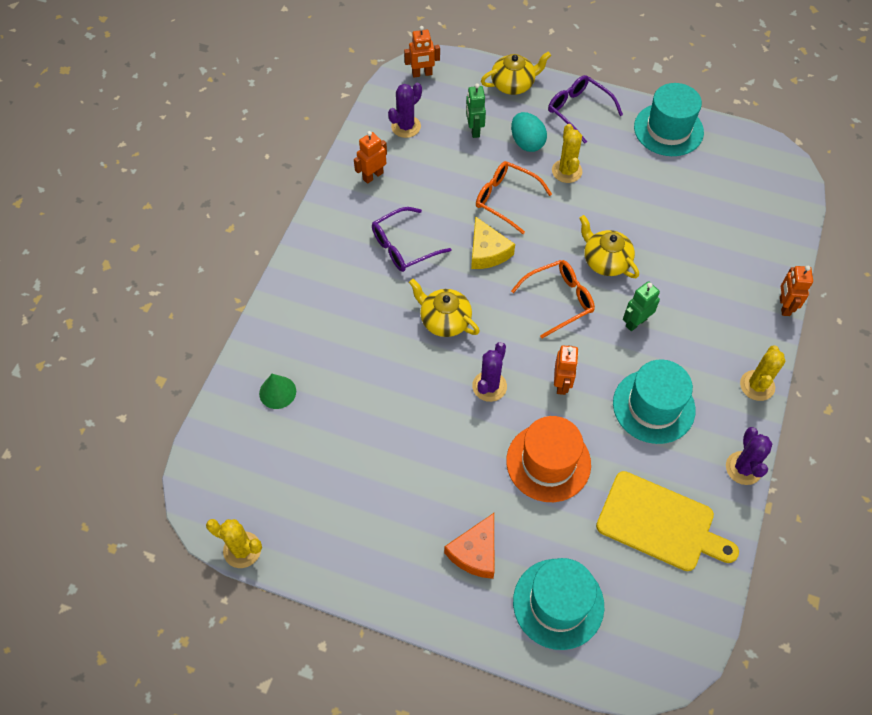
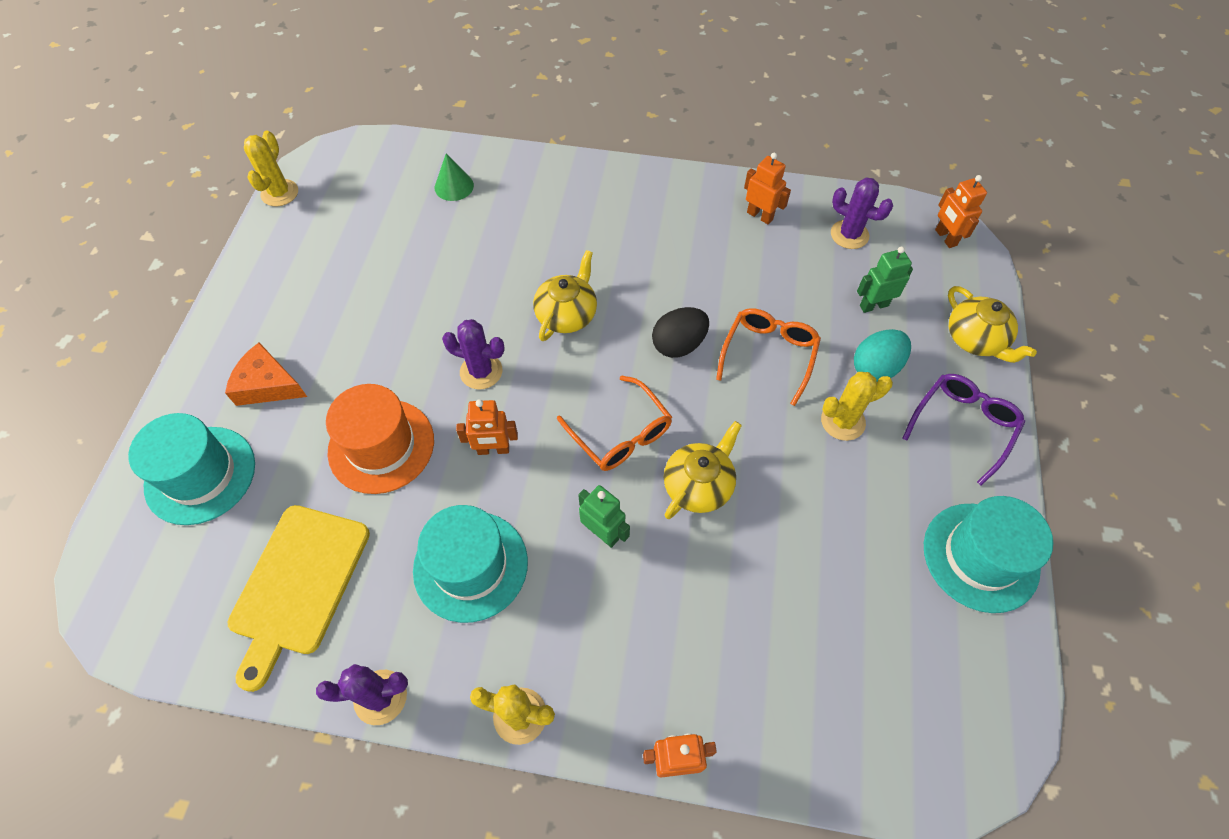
camera: 80 degrees right, 0 degrees up
purple glasses [372,207,452,272] -> none
yellow cheese [471,216,515,269] -> black egg [652,307,709,358]

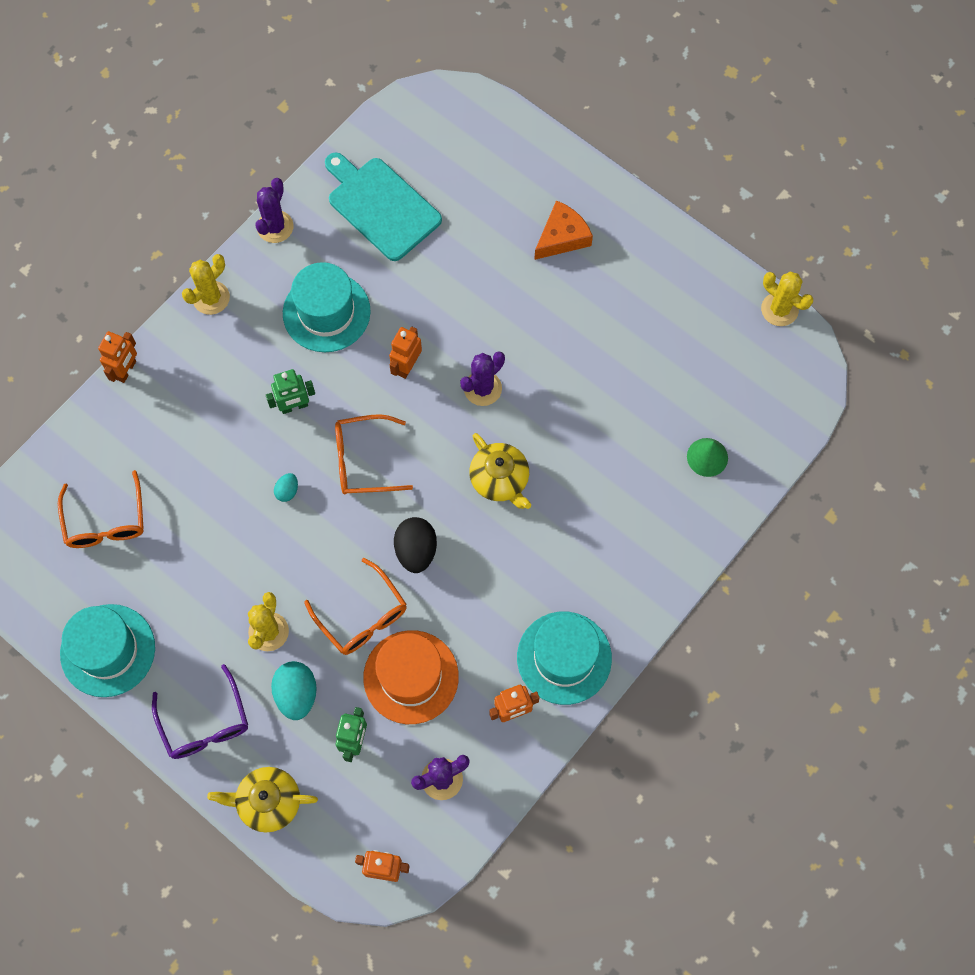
camera: 120 degrees right, 10 degrees up
turquoise hat [128,413,255,525] -> turquoise hat moved to [517,612,612,705]
yellow cutting board [228,505,370,692] -> turquoise cutting board [325,152,442,261]
orange hat [326,384,434,494] -> orange hat moved to [363,630,459,724]
yellow teapot [664,421,742,519] -> turquoise egg [274,473,298,502]
none -> orange glasses [58,470,144,548]

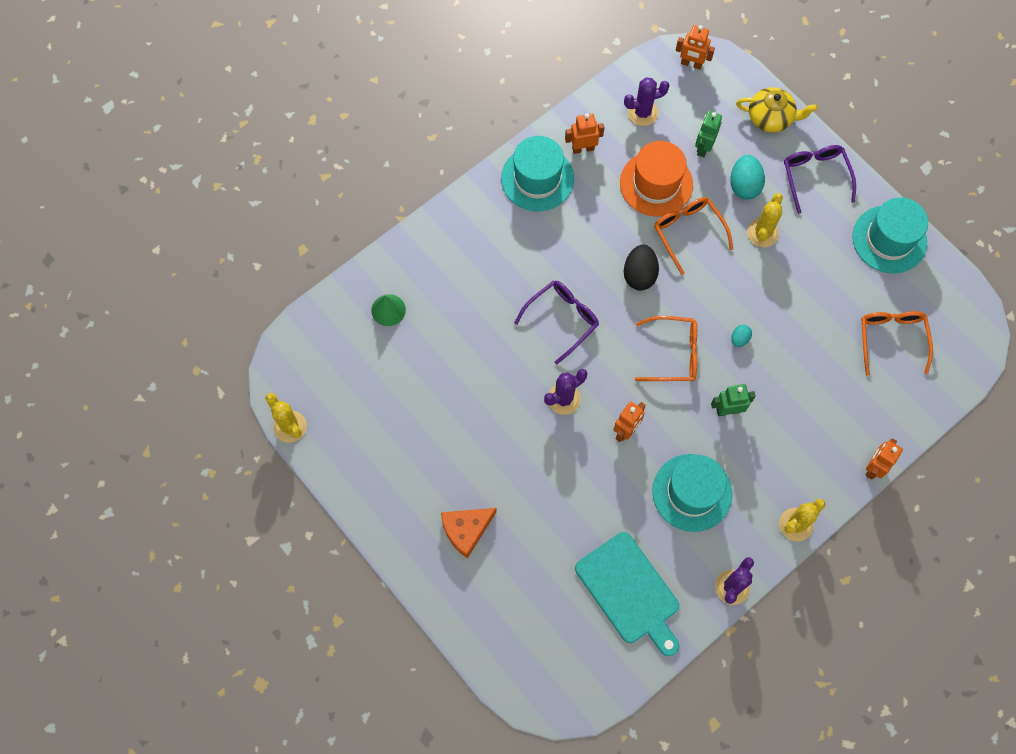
camera: 170 degrees left, 0 degrees up
yellow teapot [469,433,531,509] -> purple glasses [514,280,599,365]

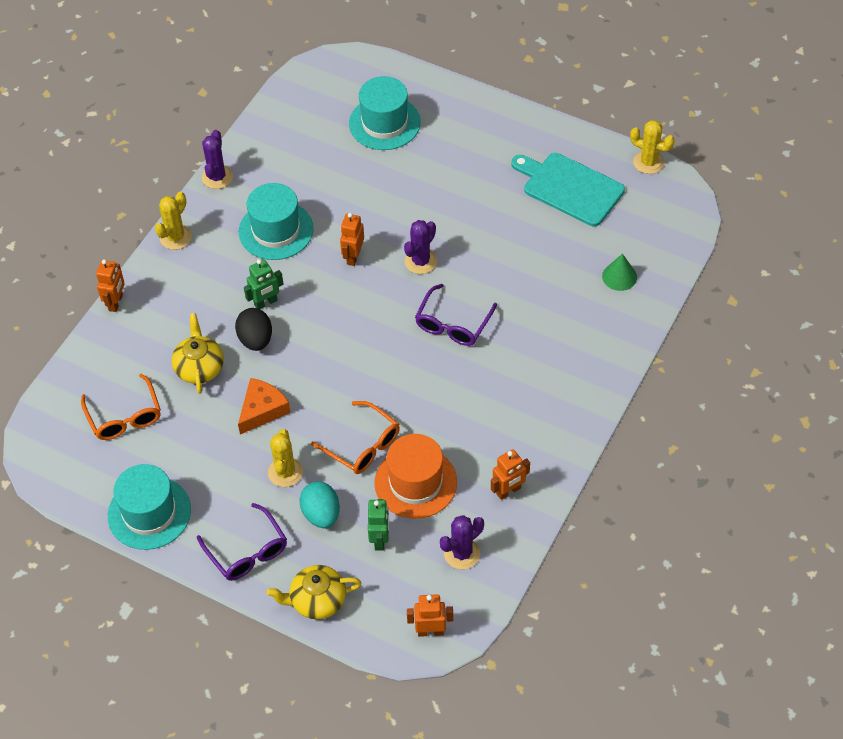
camera: 160 degrees right, 15 degrees down
orange cheese [441,508,497,559] -> orange cheese moved to [238,378,291,434]
turquoise hat [501,136,574,211] -> turquoise hat moved to [349,76,421,150]
turquoise cutting board [575,532,679,656] -> turquoise cutting board moved to [511,153,625,226]
black egg [624,245,659,291] -> black egg moved to [235,308,272,351]
orange glasses [635,316,697,382] -> none
turquoise egg [731,325,752,347] -> none
none -> yellow teapot [172,313,224,394]

